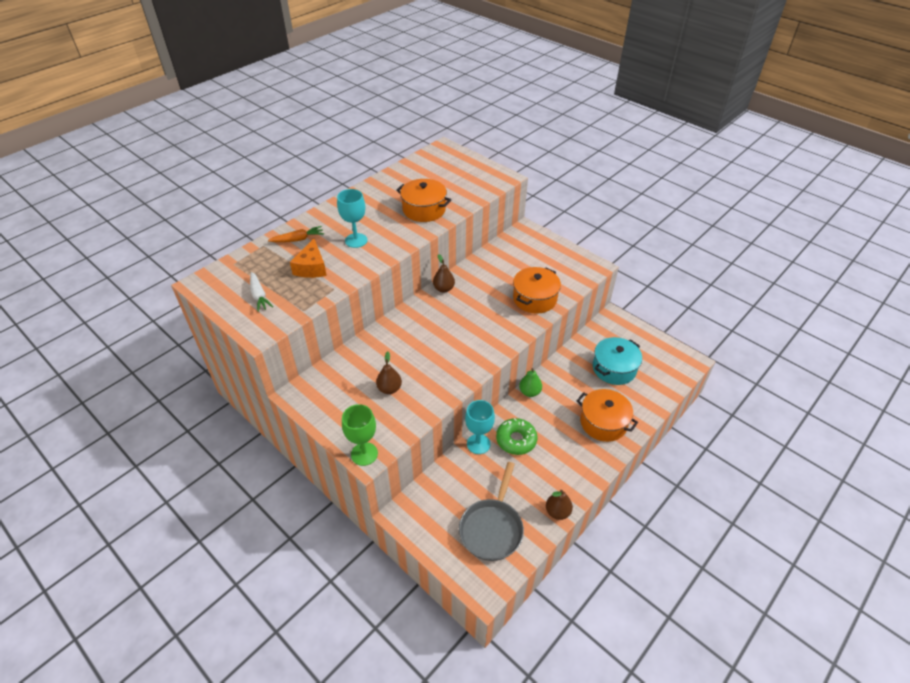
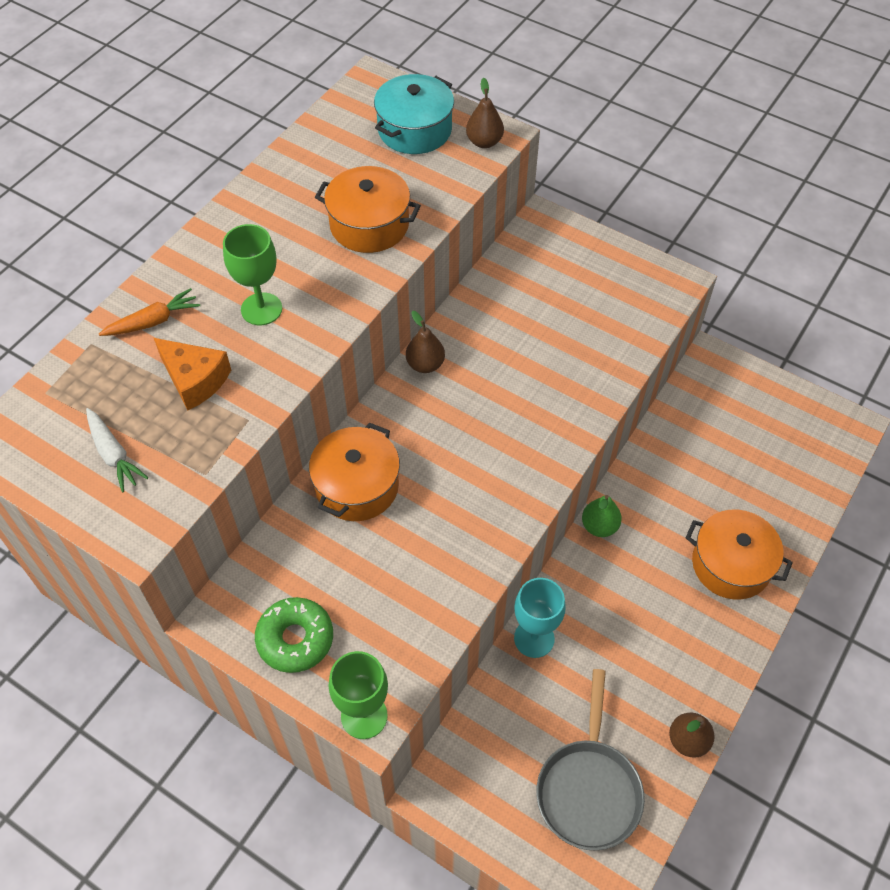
camera: 10 degrees left, 10 degrees up
orange cheese [290,239,327,278] -> orange cheese turned 45 degrees counterclockwise [154,338,231,410]
turquoise goblet [337,189,367,248] -> green goblet [223,224,282,325]
brown pear [376,352,402,394] -> brown pear moved to [466,78,504,148]
green donut [496,418,537,455] -> green donut moved to [255,597,333,673]
orange pot [513,267,561,314] -> orange pot moved to [309,422,400,521]
turquoise pot [593,337,642,385] -> turquoise pot moved to [374,74,454,154]

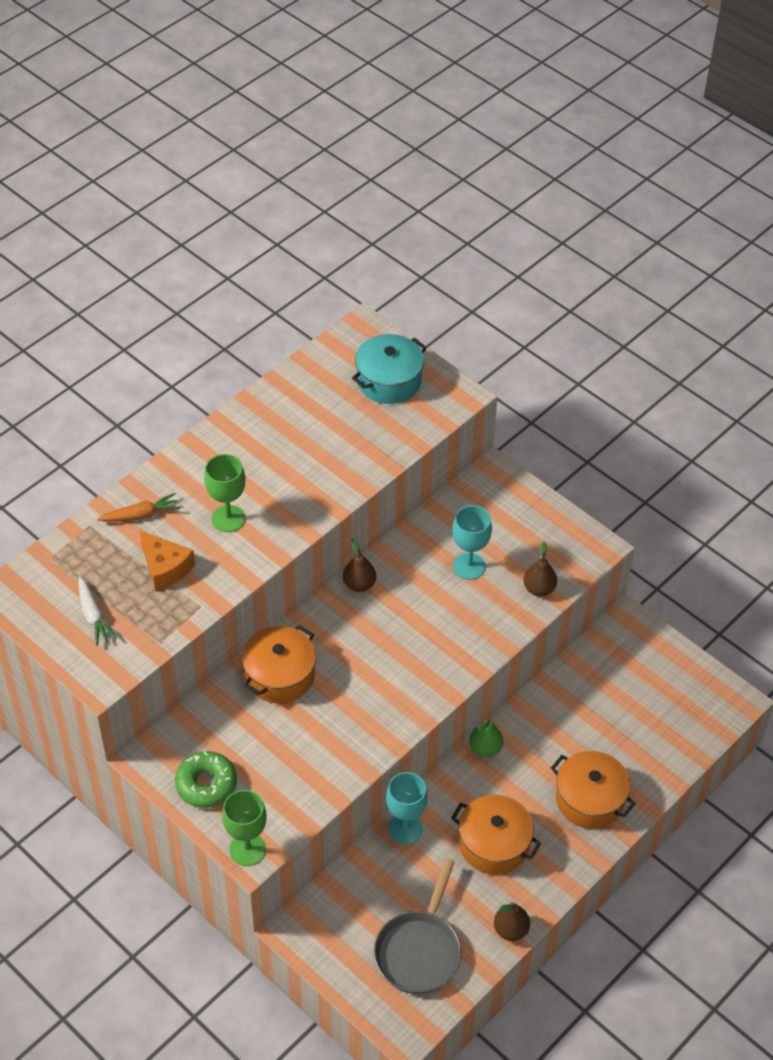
camera: 10 degrees right, 5 degrees down
orange pot [315,166,421,253] -> orange pot moved to [451,795,541,875]
brown pear [466,78,504,148] -> brown pear moved to [524,542,557,596]
none -> turquoise goblet [452,505,492,580]

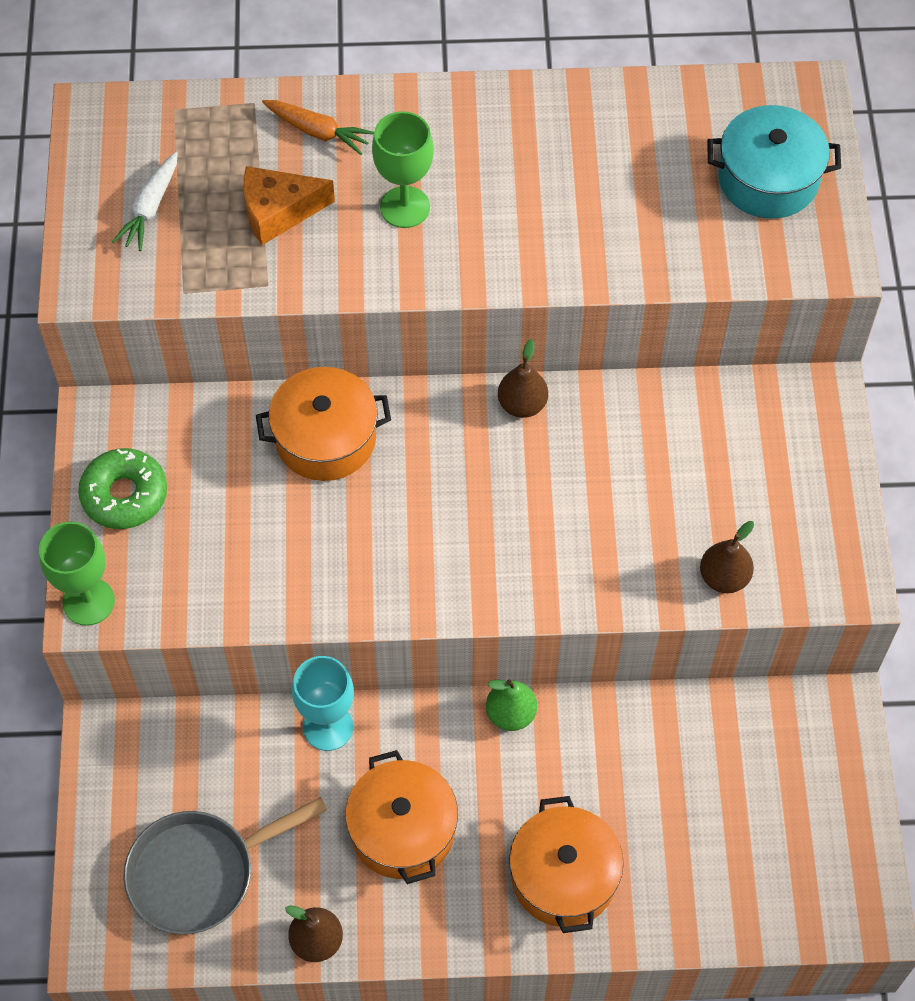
camera: 45 degrees right, 10 degrees up
orange cheese [139,530,195,591] -> orange cheese turned 75 degrees clockwise [243,166,335,245]
turquoise goblet [452,505,492,580] -> none

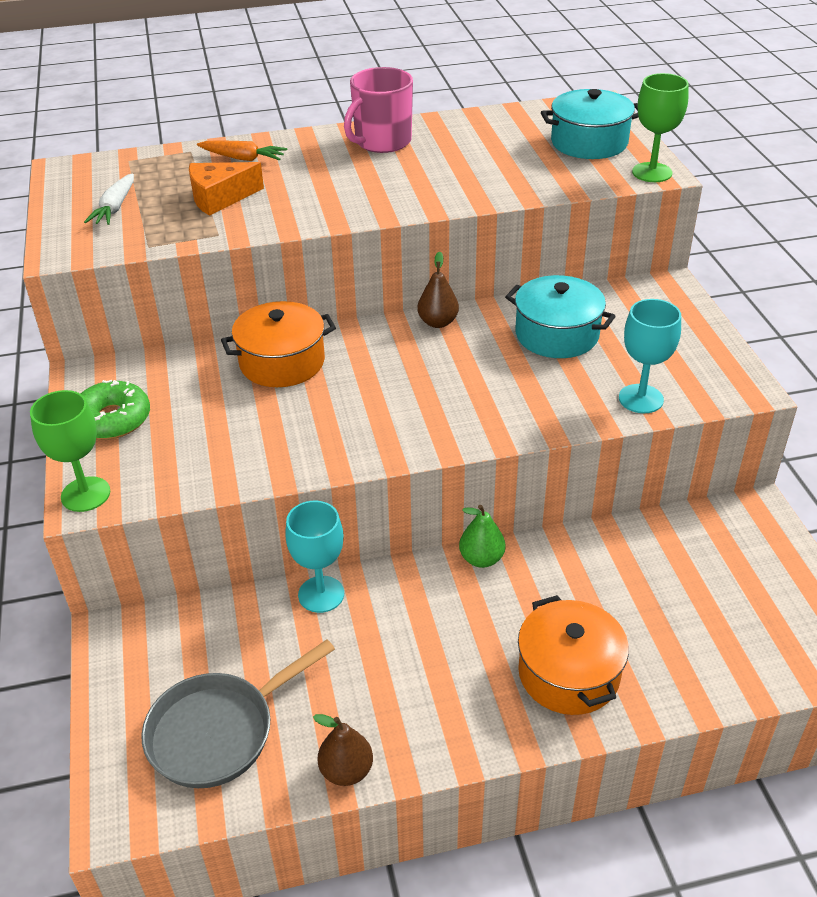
camera: 10 degrees left, 20 degrees down
orange pot [345,750,458,884] -> none
green goblet [372,111,434,228] -> green goblet moved to [632,73,689,182]
brown pear [700,521,754,593] -> turquoise goblet [619,299,681,413]
none -> pink mug [344,67,413,153]
none -> turquoise pot [505,275,616,358]

